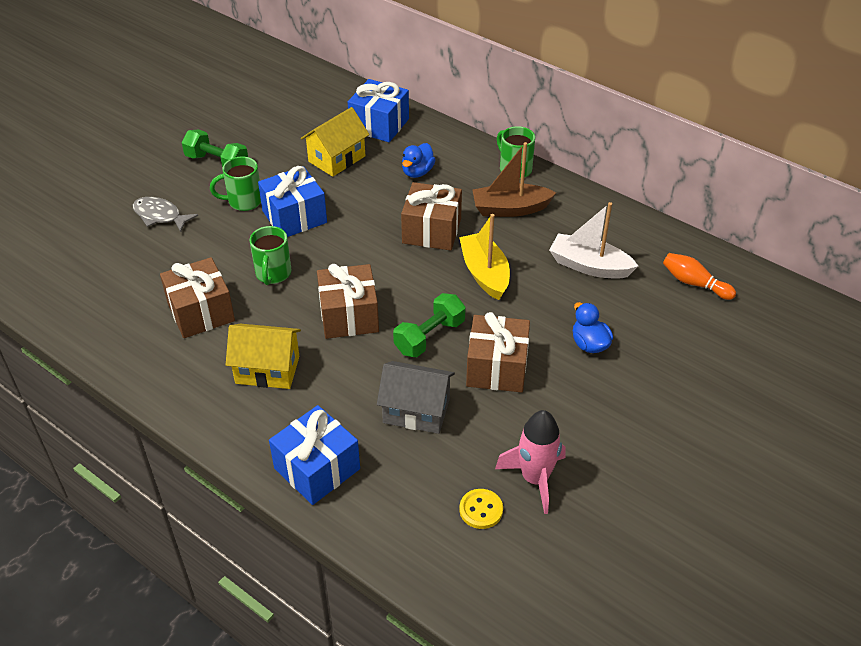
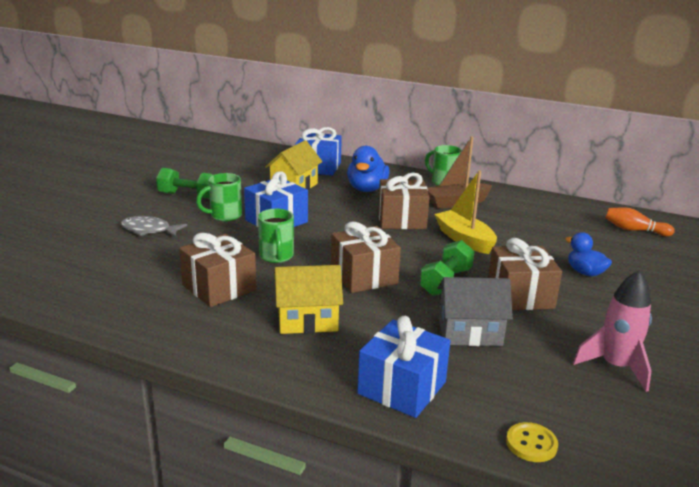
camera: 15 degrees left, 20 degrees down
blue duck [402,143,436,178] -> blue duck [347,146,390,192], size x1.54
yellow button [459,489,503,529] -> yellow button moved to [506,422,558,462]
white boat [549,202,638,279] -> none

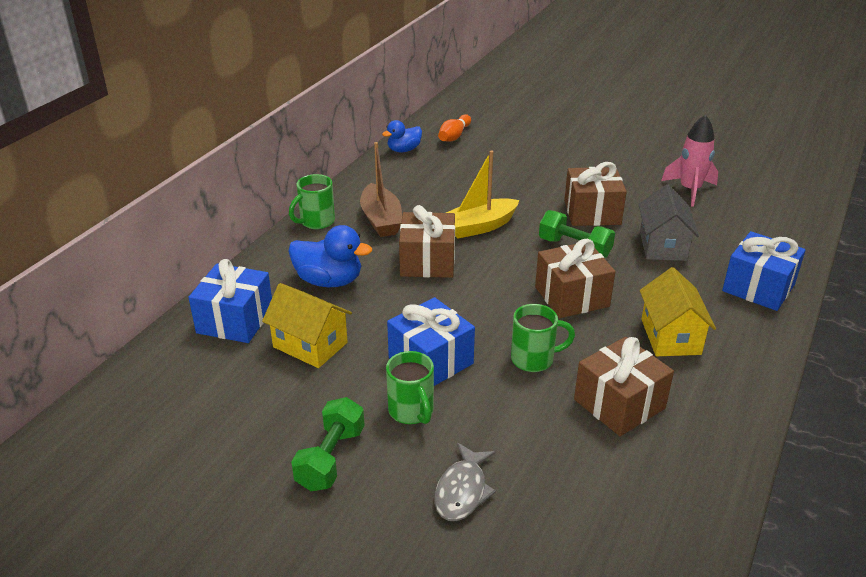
camera: 85 degrees left, 10 degrees up
yellow button [506,422,558,462] -> none
blue duck [565,232,612,276] -> blue duck moved to [382,120,422,152]

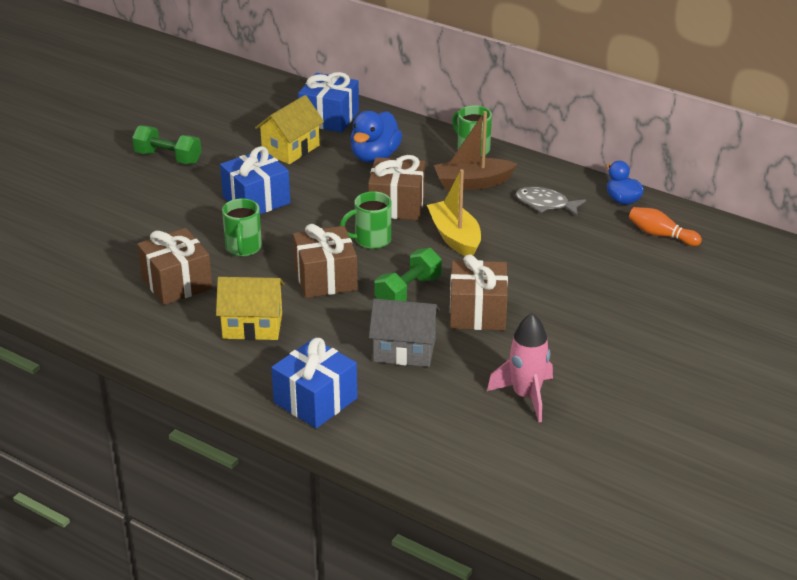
camera: 95 degrees right, 0 degrees up
green mug [386,351,434,424] -> green mug moved to [340,191,391,249]
grey fish [434,443,496,521] -> grey fish moved to [516,187,586,216]

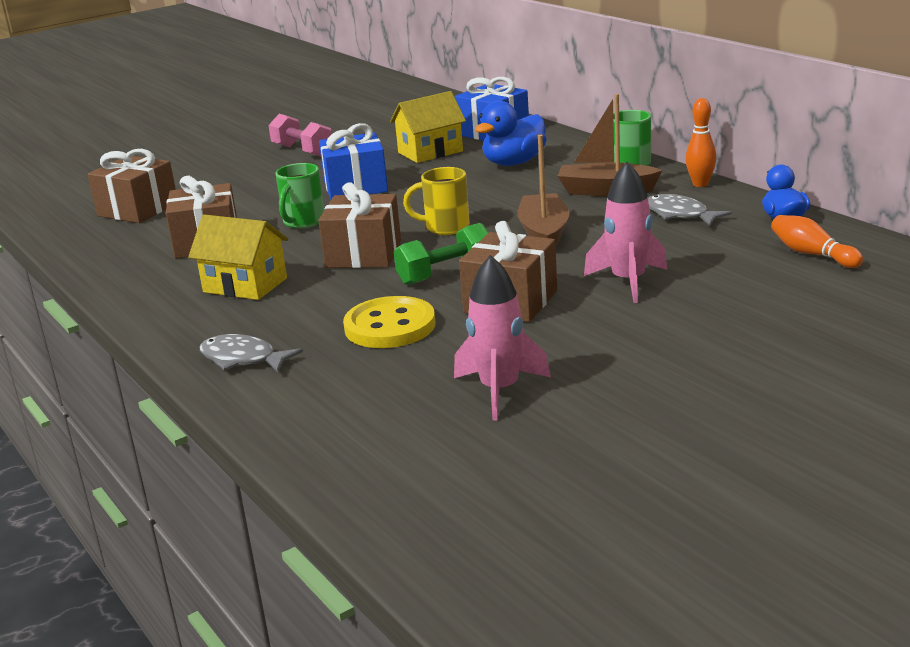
camera: 25 degrees right, 10 degrees down
green dumbbell [132,125,201,164] -> pink dumbbell [268,114,332,156]
blue gift [271,338,357,428] -> grey fish [199,334,303,372]
green mug [340,191,391,249] -> yellow mug [403,167,470,235]
brown gift [368,155,425,220] -> brown gift moved to [88,149,176,223]
grey house [369,299,440,367] -> yellow button [343,296,435,348]
yellow boat [427,169,481,256] -> brown boat [517,135,569,246]
none -> pink rocket [584,162,667,303]
none -> orange bowling pin [686,98,716,187]

